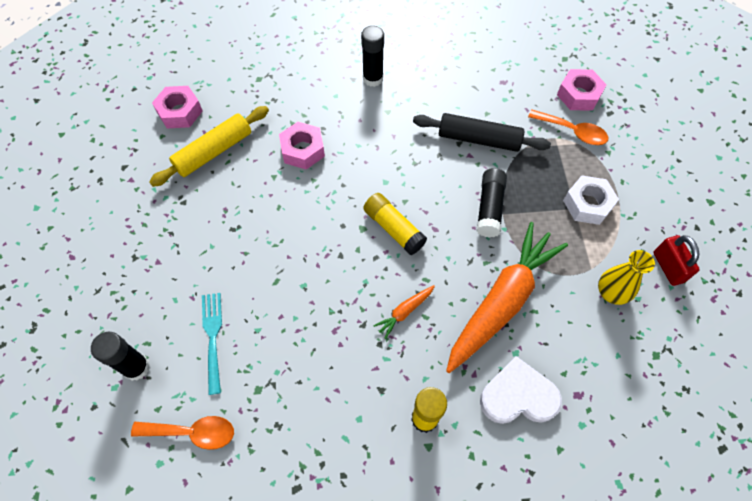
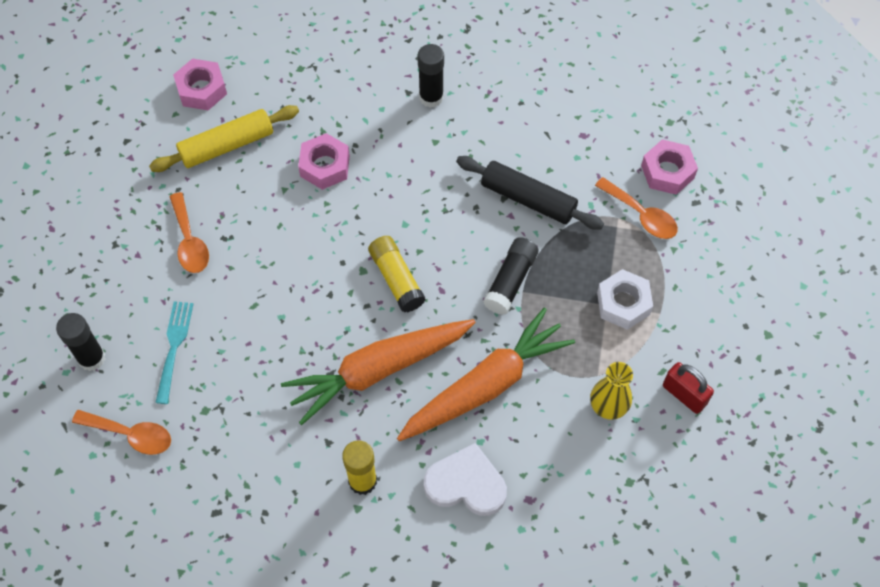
camera: 15 degrees right, 0 degrees up
orange carrot [373,285,435,339] -> orange carrot [281,319,476,425], size x2.47
red padlock [653,235,700,286] -> red padlock turned 45 degrees counterclockwise [663,362,714,414]
none -> orange spoon [169,192,209,273]

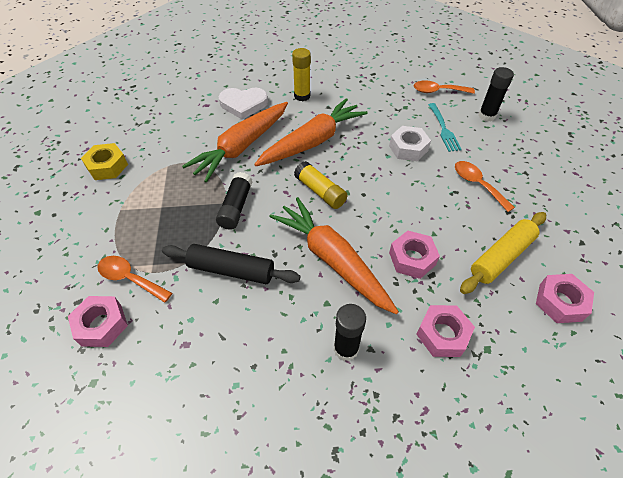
camera: 165 degrees right, 10 degrees down
yellow vase [590,362,633,420] -> none
white nut [597,269,653,330] -> white nut moved to [389,126,431,161]
red padlock [663,362,714,414] -> yellow nut [81,143,128,180]
none -> orange carrot [269,197,399,314]
none -> pink nut [416,305,475,357]

